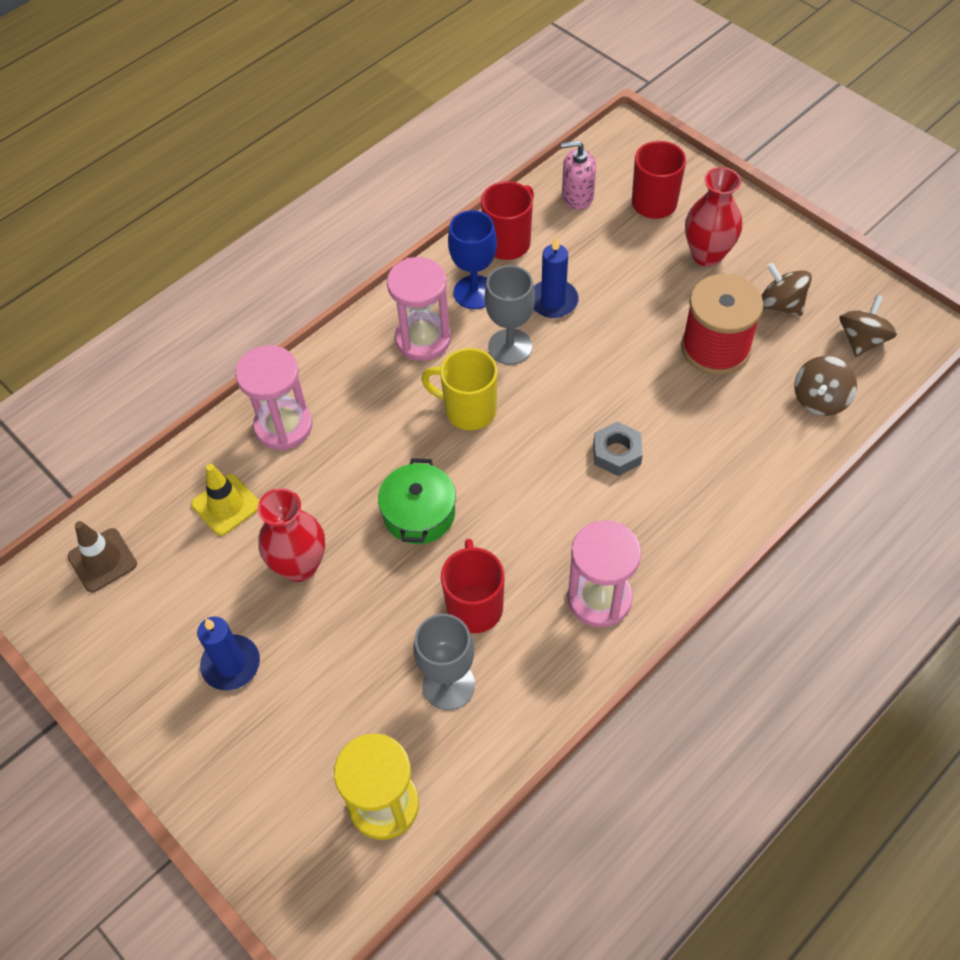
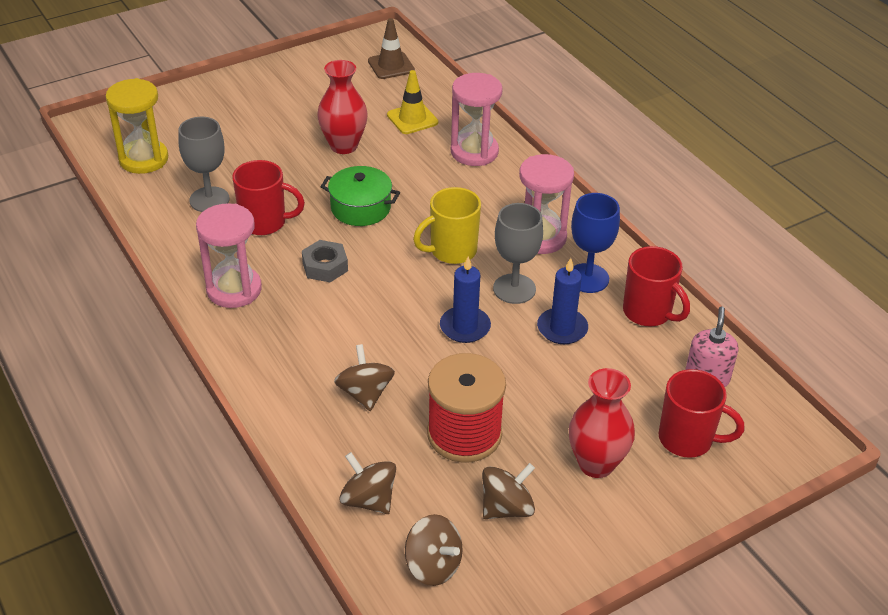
camera: 100 degrees right, 15 degrees down
blue candle [197,617,260,691] -> blue candle moved to [440,256,491,343]
yellow mug [421,348,497,430] -> yellow mug turned 150 degrees counterclockwise [413,187,481,264]
grey nut [593,422,643,476] -> grey nut moved to [302,240,348,282]
none -> brown spinning top [334,344,395,411]

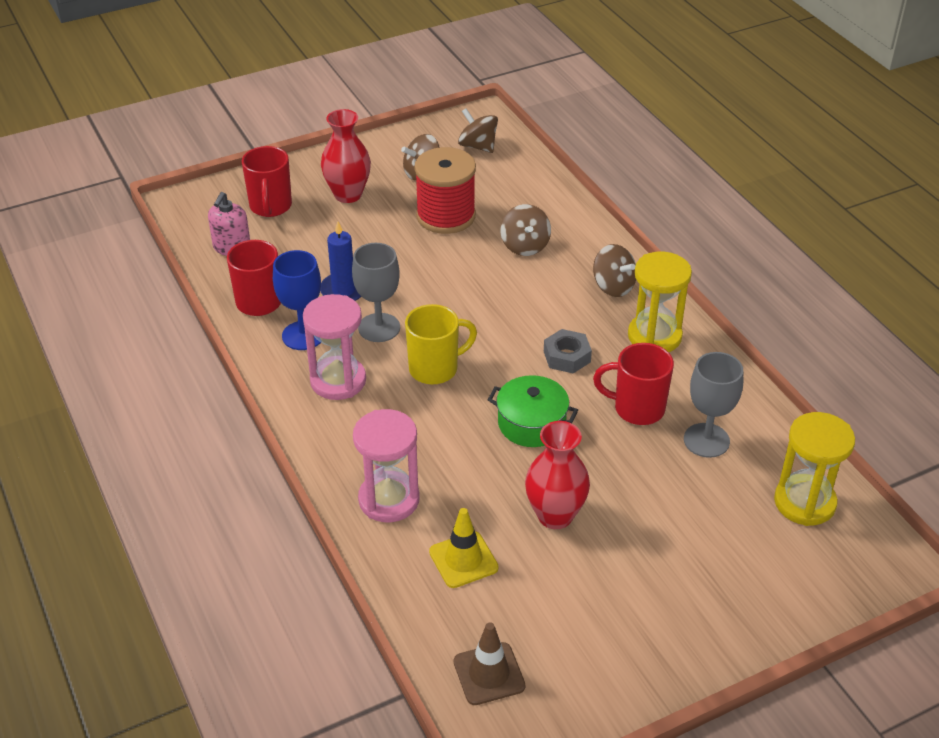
camera: 175 degrees left, 0 degrees up
pink hourglass [196,203,262,308] -> yellow hourglass [628,251,692,352]
brown spinning top [339,452,396,514] -> brown spinning top moved to [593,244,636,297]
blue candle [440,256,491,343] -> none
red mug [659,369,744,458] -> red mug turned 120 degrees counterclockwise [242,146,292,217]

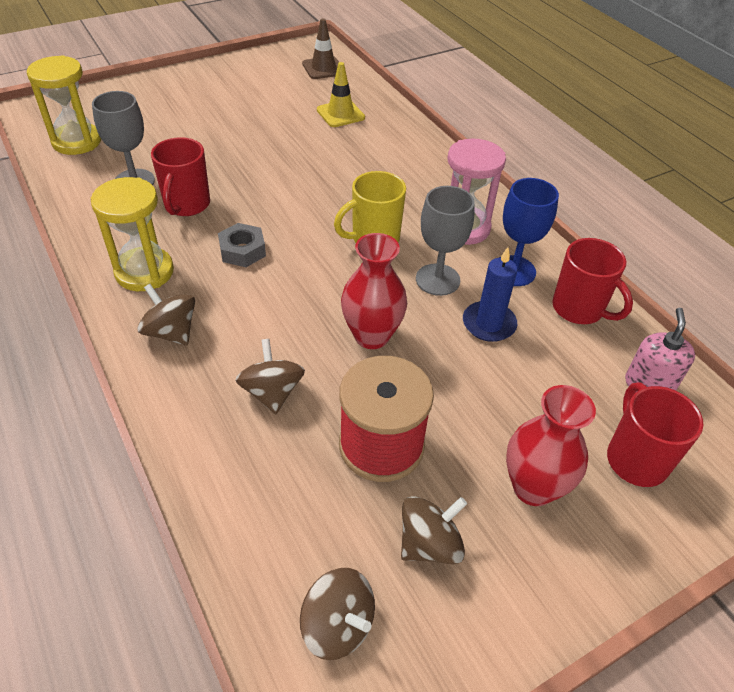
camera: 175 degrees right, 5 degrees up
pink hourglass [353,409,420,522] -> none
green pot [488,375,578,447] -> none
red vase [525,421,590,529] -> red vase moved to [341,233,407,349]
red mug [593,343,674,425] -> red mug turned 90 degrees clockwise [151,137,210,216]

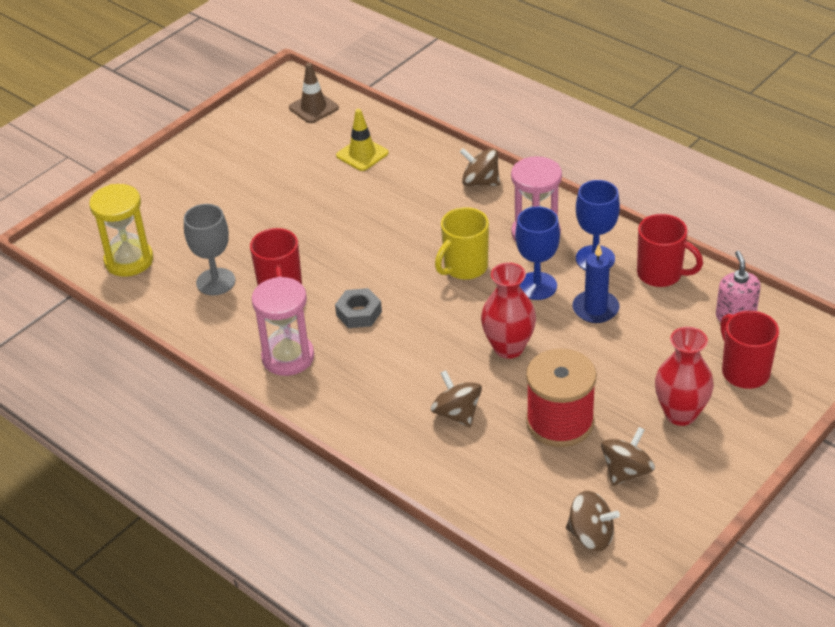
camera: 15 degrees left, 5 degrees down
yellow hourglass [91,177,174,291] -> pink hourglass [252,277,314,376]
brown spinning top [137,284,195,345] -> brown spinning top moved to [460,148,500,186]
grey goblet [416,186,475,296] -> blue goblet [515,207,560,300]

